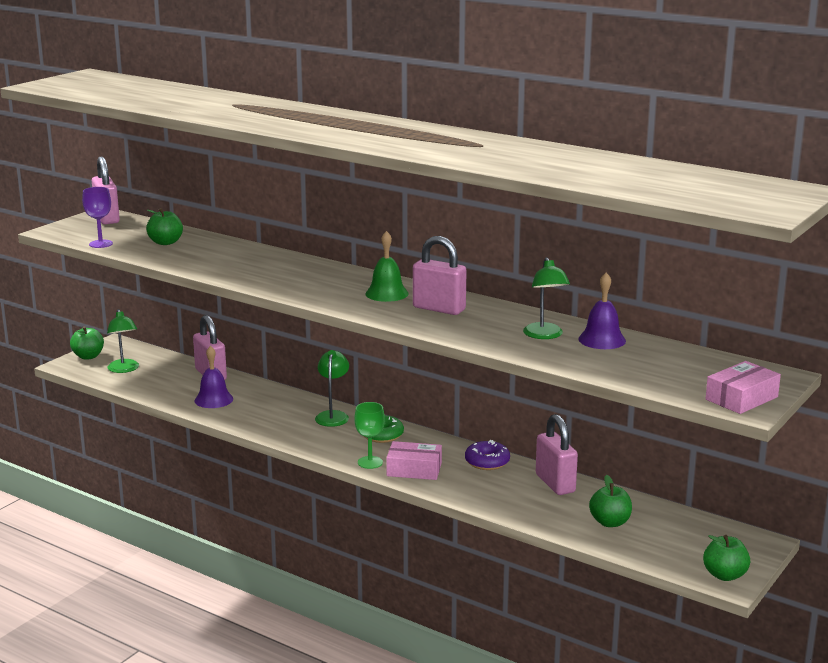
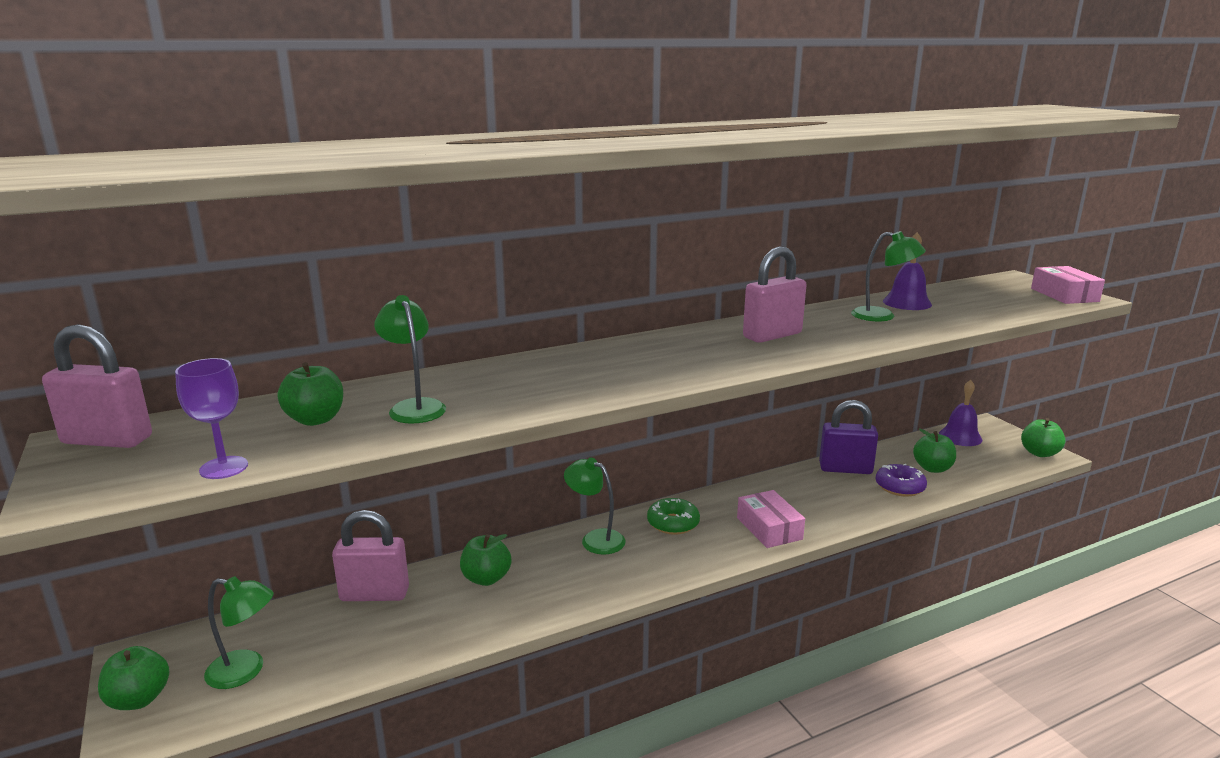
camera: 60 degrees left, 0 degrees up
purple bell [194,346,233,408] -> purple bell moved to [939,380,982,446]
green goblet [354,402,385,469] -> none
green bell [365,231,408,302] -> none
pink box [386,441,442,480] -> pink box turned 60 degrees counterclockwise [737,490,805,548]
purple donut [465,440,510,470] -> purple donut moved to [876,464,927,497]
pink padlock [536,414,578,495] -> purple padlock [819,400,878,474]
none -> green lamp [374,295,446,424]
none -> green apple [460,534,511,586]

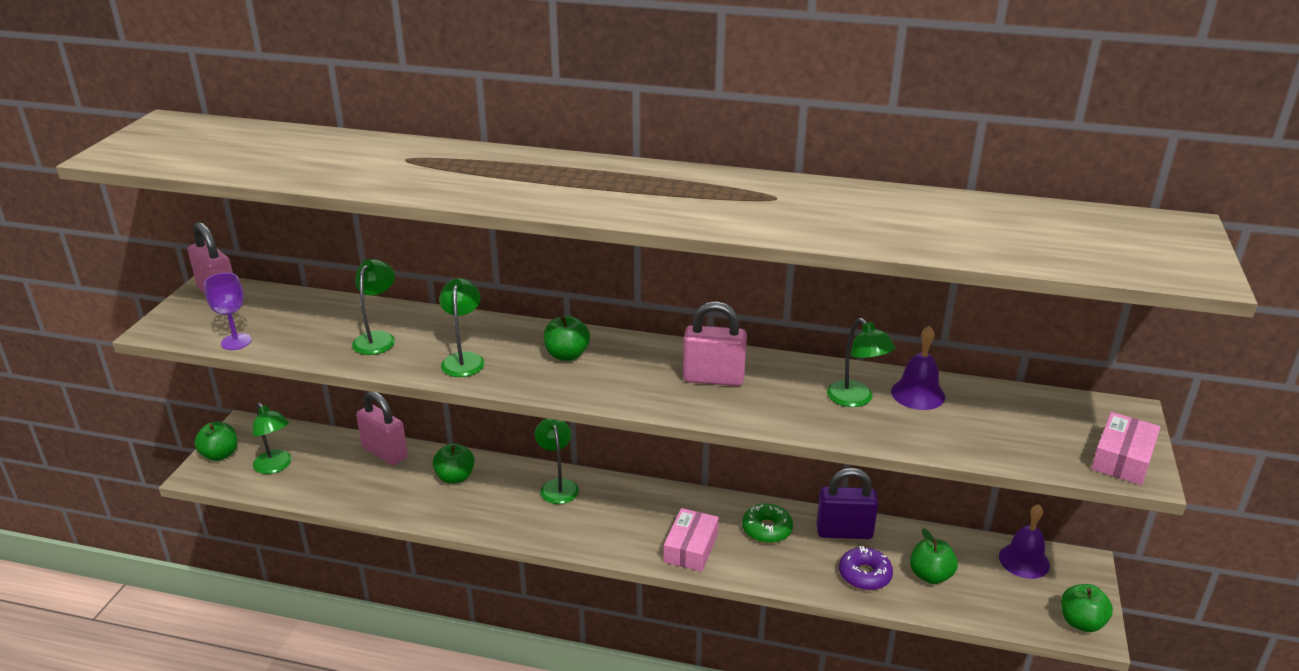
camera: 40 degrees right, 10 degrees up
green apple [278,362,343,426] -> green apple moved to [544,315,590,361]
green donut [647,498,700,535] -> green donut moved to [742,504,793,543]
purple padlock [819,400,878,474] -> purple padlock turned 45 degrees counterclockwise [817,468,878,539]
none -> green lamp [439,278,485,377]

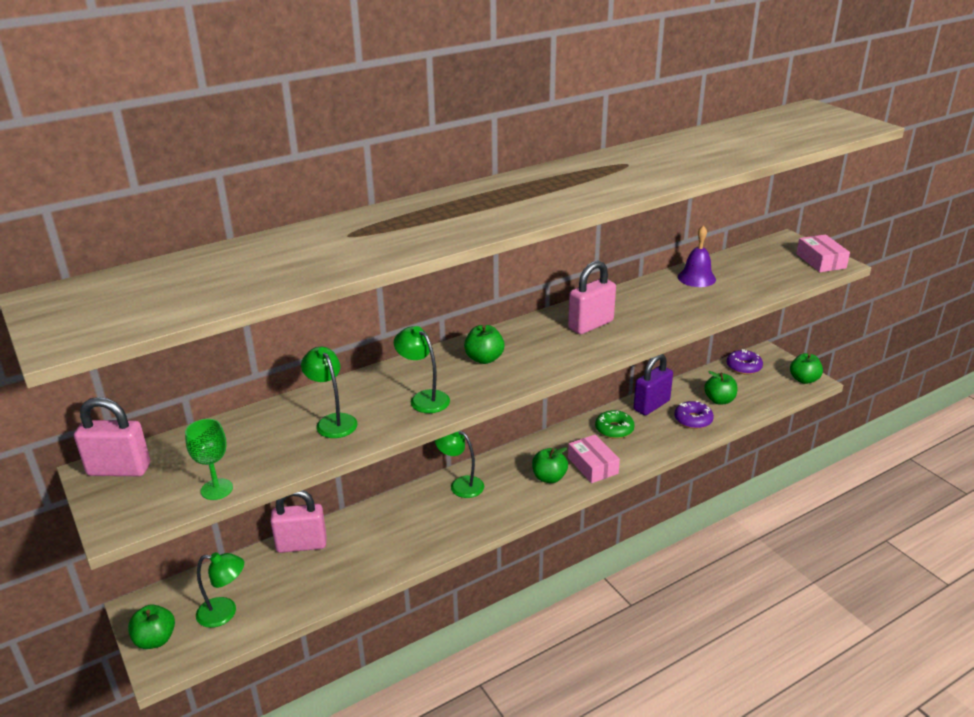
camera: 45 degrees left, 0 degrees up
purple goblet [204,273,252,350] -> green goblet [185,419,233,500]
green apple [433,443,474,484] -> green apple moved to [532,447,568,483]
green lamp [827,318,895,407] -> none
purple bell [999,504,1050,579] -> purple donut [727,349,763,374]

